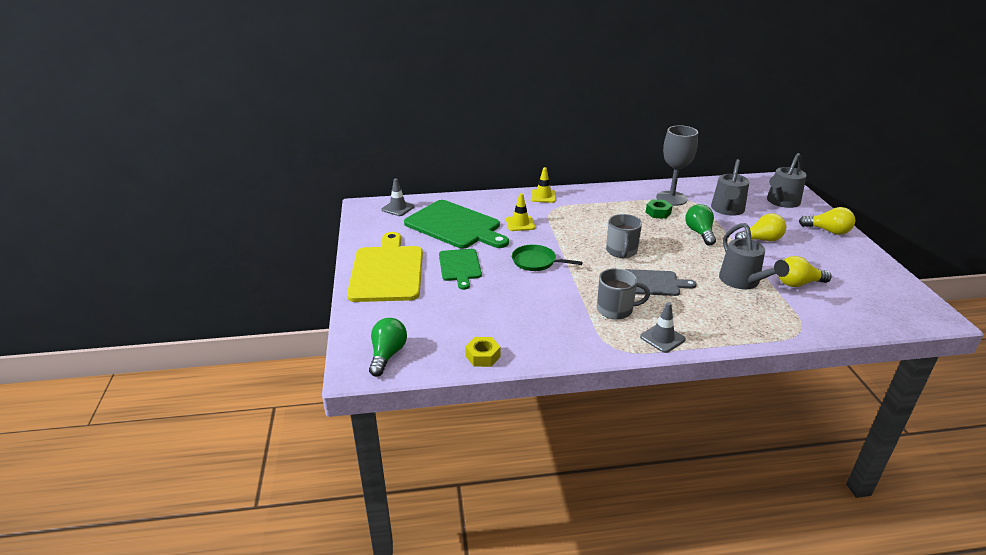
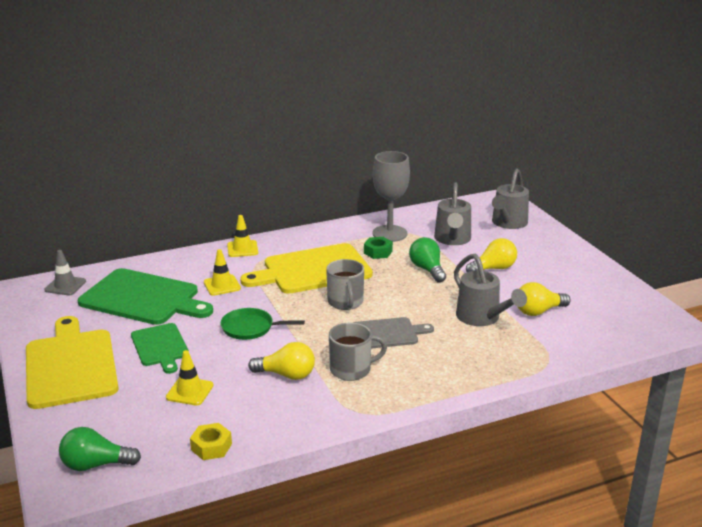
camera: 15 degrees left, 5 degrees down
green light bulb [369,318,407,377] -> green light bulb turned 90 degrees counterclockwise [59,427,141,471]
grey traffic cone [640,302,686,353] -> none
yellow light bulb [799,207,855,235] -> yellow light bulb moved to [248,342,315,380]
none -> yellow traffic cone [166,350,214,405]
none -> yellow cutting board [240,243,373,294]

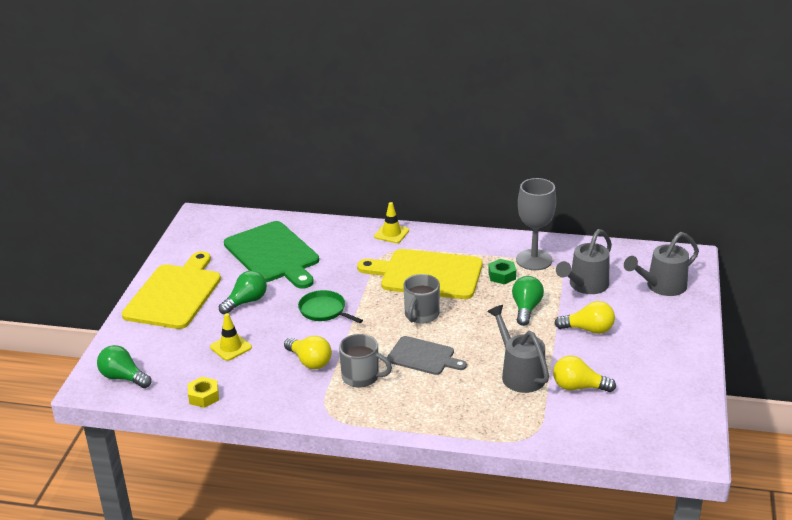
camera: 35 degrees right, 5 degrees up
grey traffic cone [44,250,86,295] -> none
green cutting board [131,323,189,374] -> green light bulb [219,271,267,314]
yellow traffic cone [204,249,241,296] -> none
grey watering can [454,254,527,326] -> grey watering can turned 150 degrees clockwise [487,305,549,393]

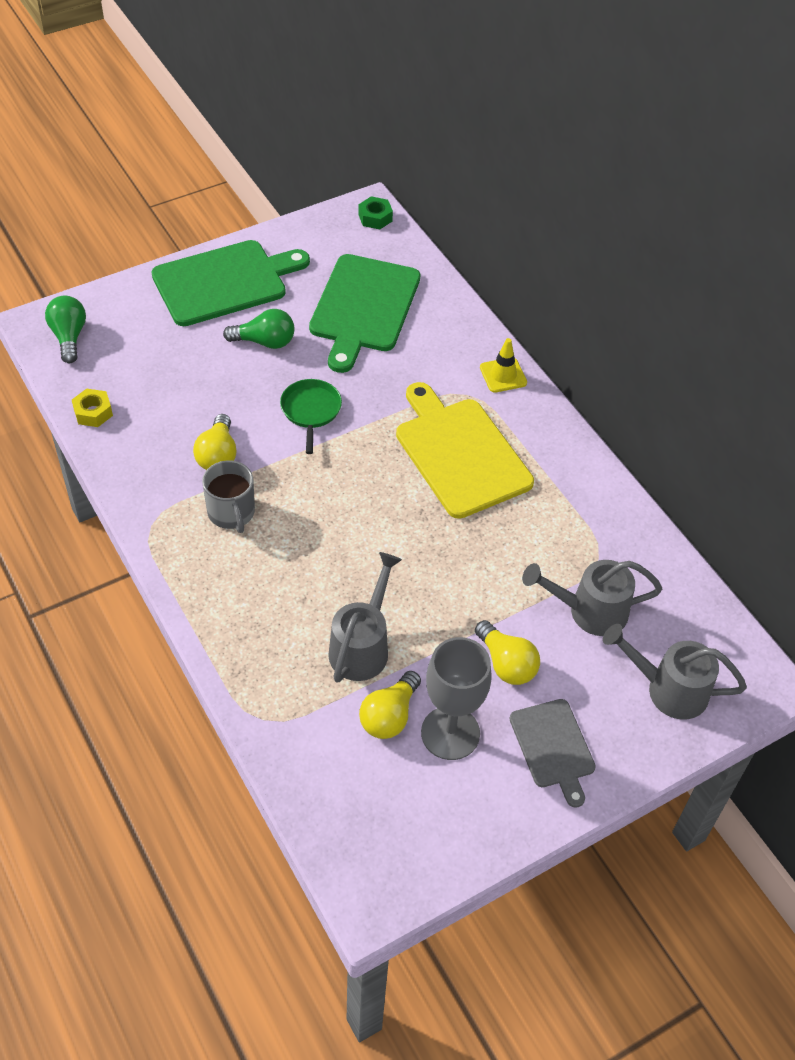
camera: 45 degrees right, 20 degrees up
yellow cutting board [122,251,221,329] -> green cutting board [151,240,310,326]
yellow traffic cone [210,313,252,361] -> none
grey cutting board [387,336,467,375] -> grey cutting board moved to [509,699,596,808]
grey mug [403,274,440,324] -> none
green nut [488,259,516,284] -> green nut moved to [358,196,393,229]
green light bulb [512,276,544,326] -> none
grey goblet [516,178,556,270] -> grey goblet moved to [421,637,492,760]
yellow light bulb [553,356,616,392] -> yellow light bulb turned 120 degrees counterclockwise [359,671,421,739]

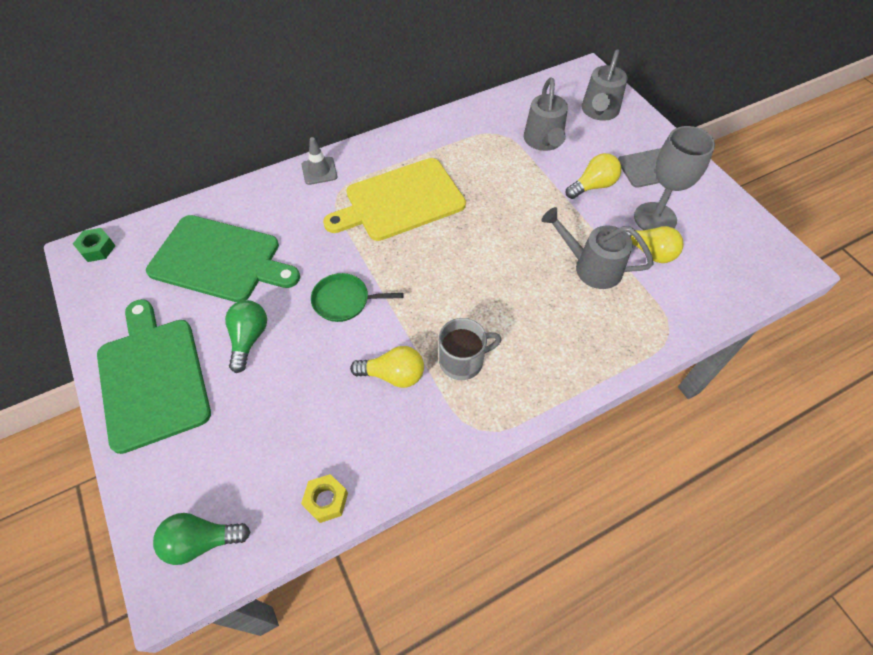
camera: 85 degrees left, 5 degrees up
yellow traffic cone [480,338,527,393] -> grey traffic cone [302,137,337,185]

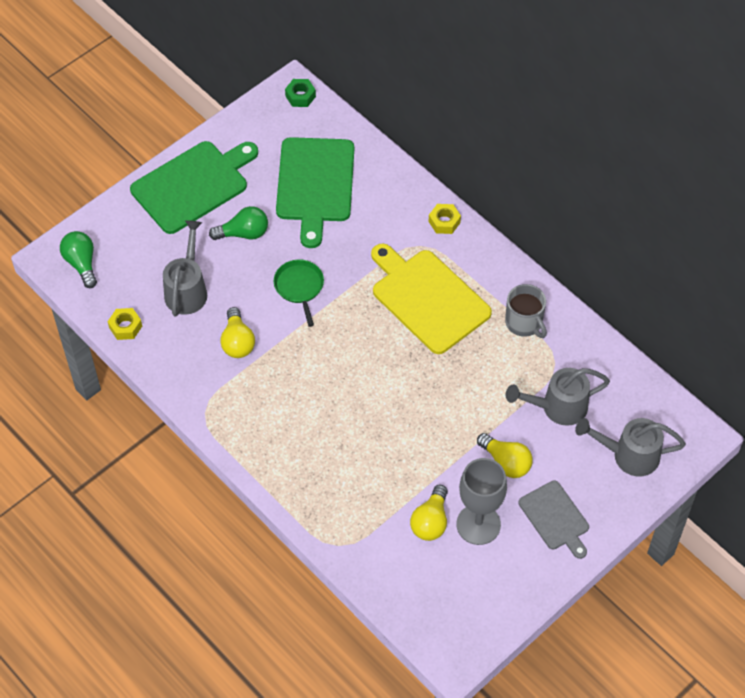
camera: 75 degrees right, 0 degrees up
grey traffic cone [302,137,337,185] -> yellow nut [429,204,461,234]
grey mug [439,318,502,380] -> grey mug moved to [505,284,547,338]
grey watering can [541,207,654,289] -> grey watering can moved to [163,220,207,317]

